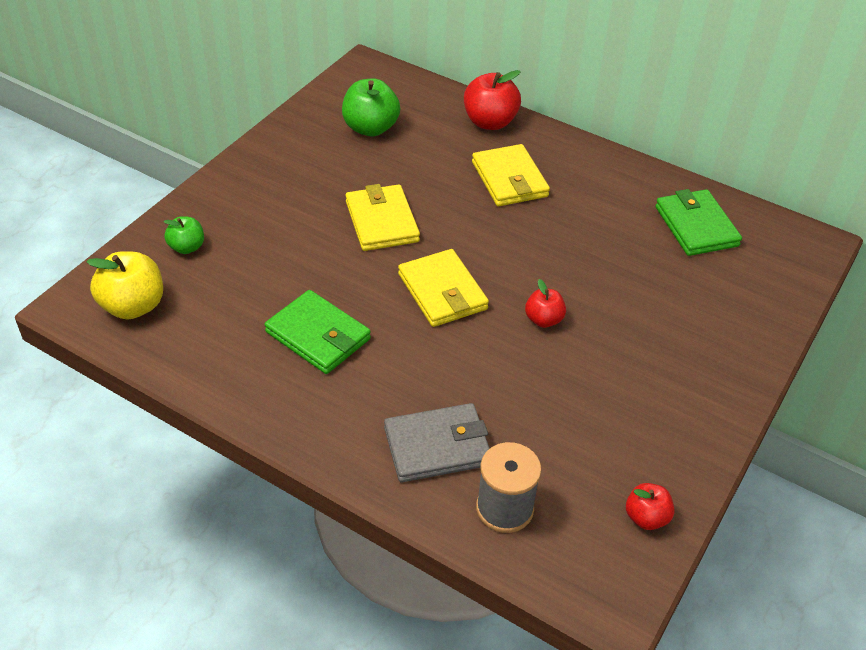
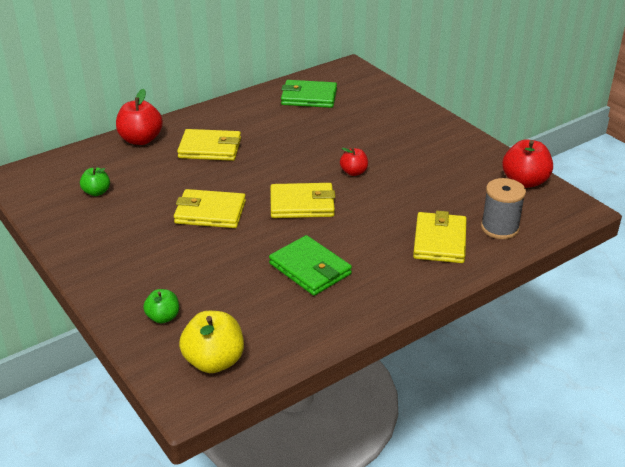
camera: 65 degrees left, 10 degrees down
green wallet [265,290,371,374] -> green wallet turned 75 degrees clockwise [269,235,352,296]
green apple [342,78,400,136] -> green apple [80,167,110,196], size x0.59
grey wallet [384,403,490,482] -> yellow wallet [413,211,467,263]
red apple [626,483,675,530] -> red apple [502,139,553,188], size x1.70

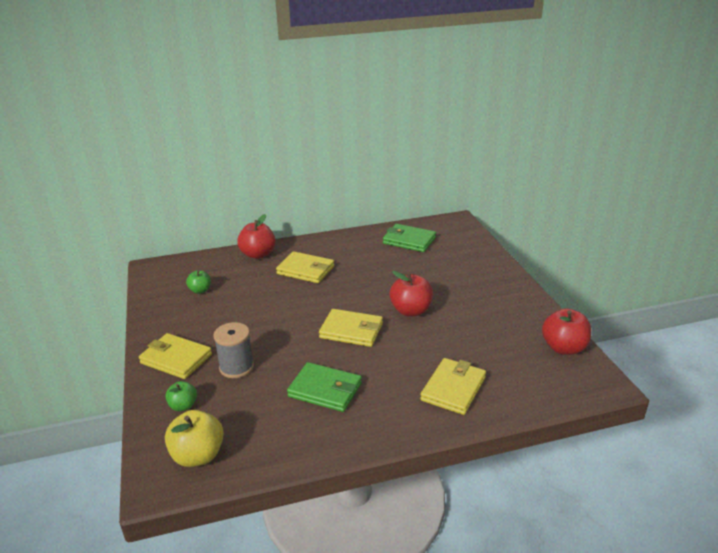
camera: 20 degrees right, 5 degrees down
yellow wallet [174,189,246,228] -> yellow wallet moved to [139,333,212,379]
green wallet [269,235,352,296] -> green wallet turned 45 degrees counterclockwise [287,362,362,412]
red apple [340,148,368,176] -> red apple [390,271,433,316], size x1.70
grey spool [481,178,526,239] -> grey spool moved to [213,322,254,378]

